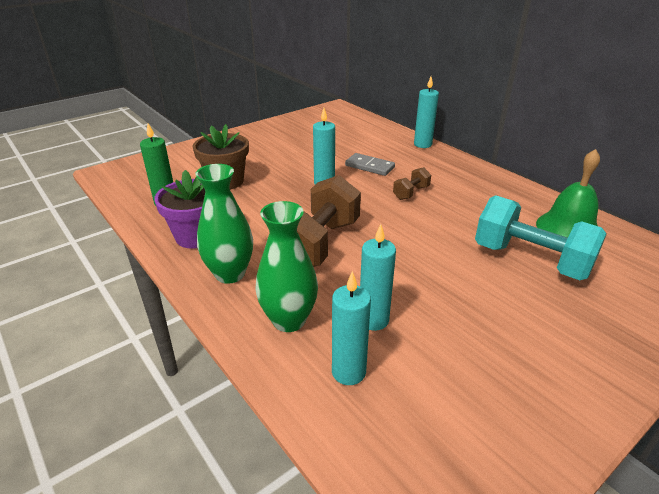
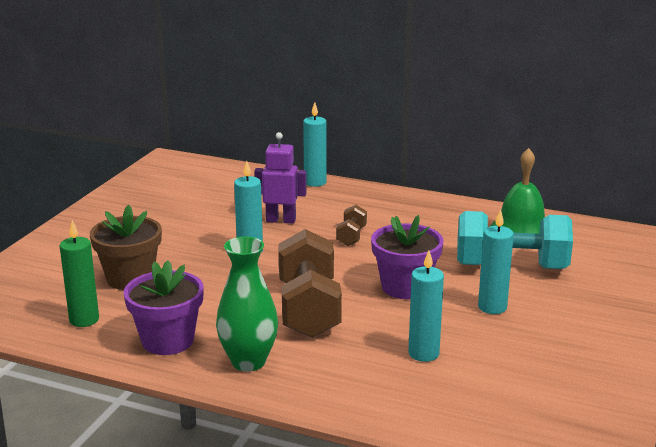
camera: 30 degrees left, 10 degrees down
green vase [255,201,318,332] -> none
turquoise candle [332,271,371,385] -> turquoise candle moved to [478,209,514,314]
grey domino [345,153,395,176] -> purple robot [254,132,307,224]
none -> purple flower pot [371,215,444,299]

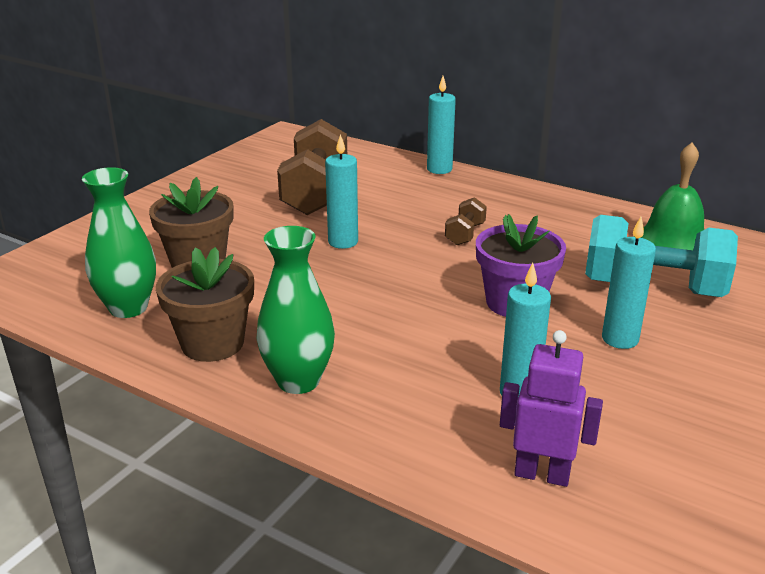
camera: 10 degrees right, 5 degrees up
green candle [60,221,99,327] -> green vase [82,167,156,318]
purple flower pot [124,260,204,355] -> brown flower pot [156,247,254,362]
purple robot [254,132,307,224] -> purple robot moved to [500,330,603,487]
brown dumbbell [278,229,342,338] -> brown dumbbell moved to [277,119,347,215]

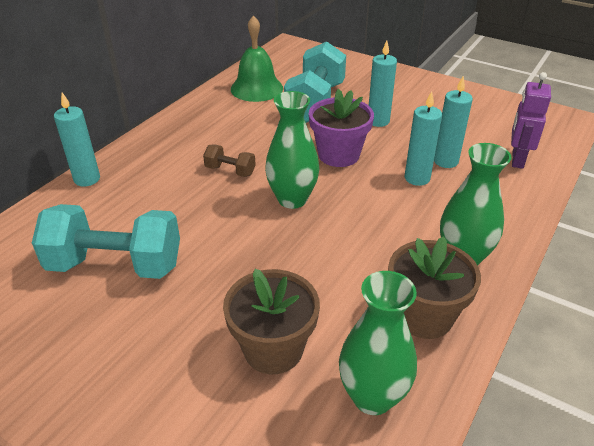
camera: 90 degrees left, 10 degrees up
brown dumbbell [277,119,347,215] -> turquoise dumbbell [32,204,180,279]
turquoise candle [325,134,358,249] -> turquoise candle moved to [405,91,442,186]
none -> green vase [265,91,319,209]

